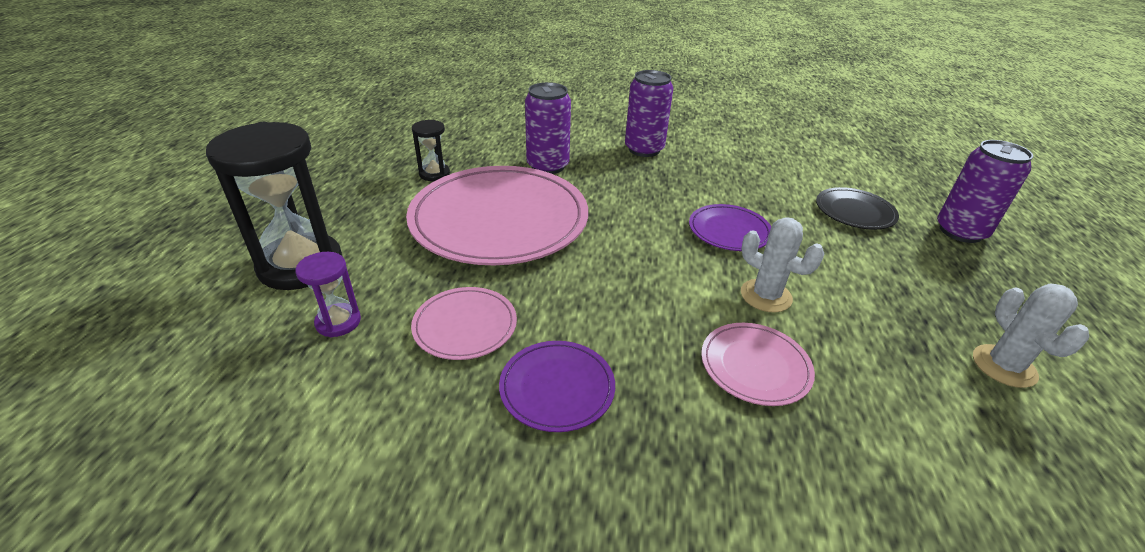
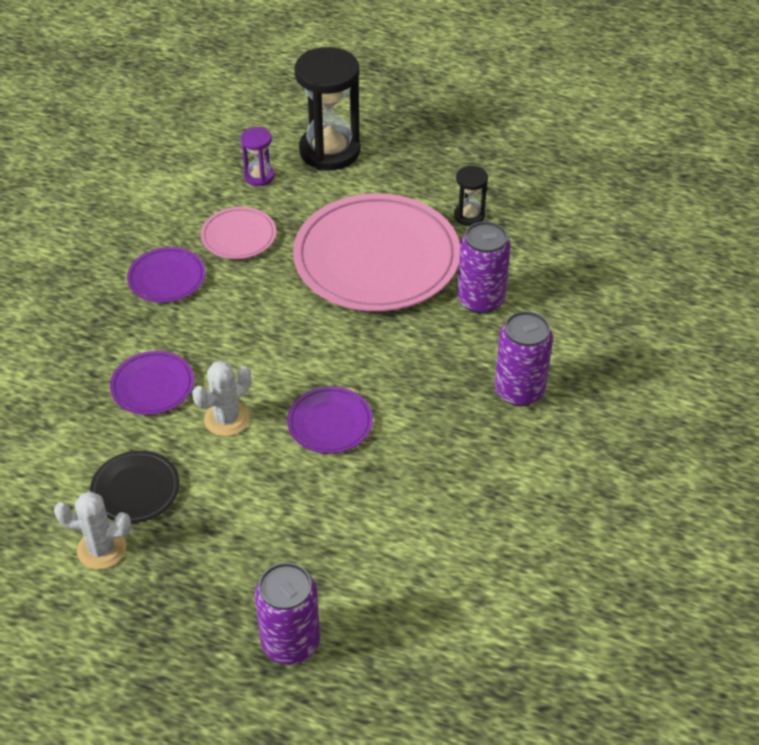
camera: 100 degrees right, 10 degrees up
pink plate [701,323,815,406] -> purple plate [110,351,194,415]
black plate [816,187,899,230] -> black plate moved to [90,450,180,523]

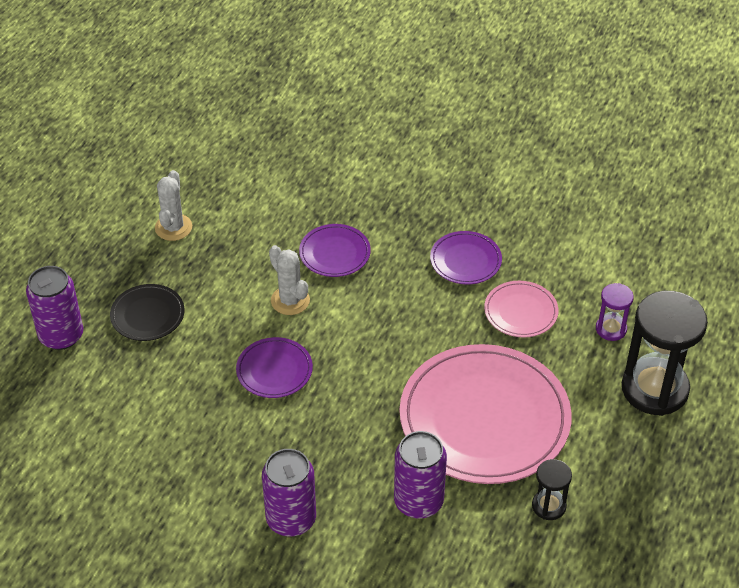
camera: 95 degrees right, 0 degrees up
black plate [90,450,180,523] -> black plate moved to [110,284,185,341]

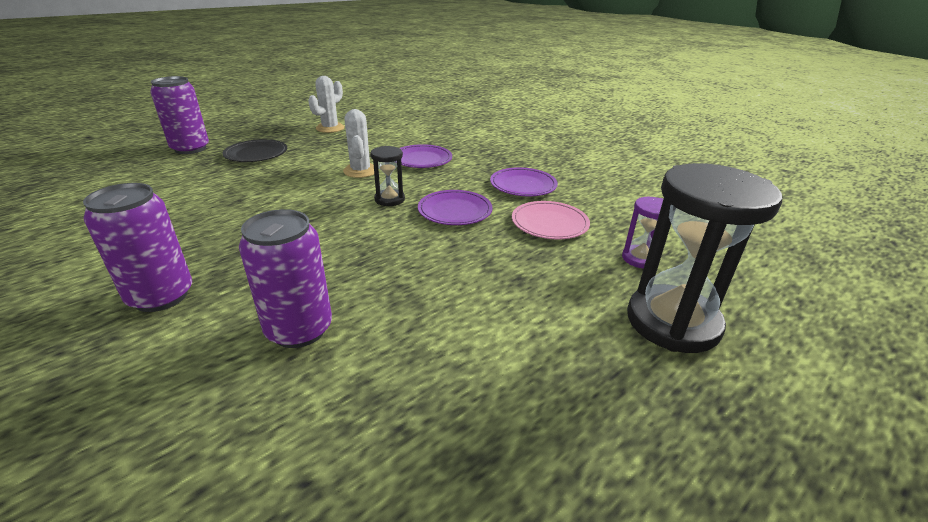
camera: 25 degrees right, 15 degrees down
purple plate [236,337,313,398] -> purple plate moved to [418,190,493,225]
pink plate [399,344,572,484] -> none
black hourglass [532,459,572,520] -> black hourglass moved to [370,146,405,206]

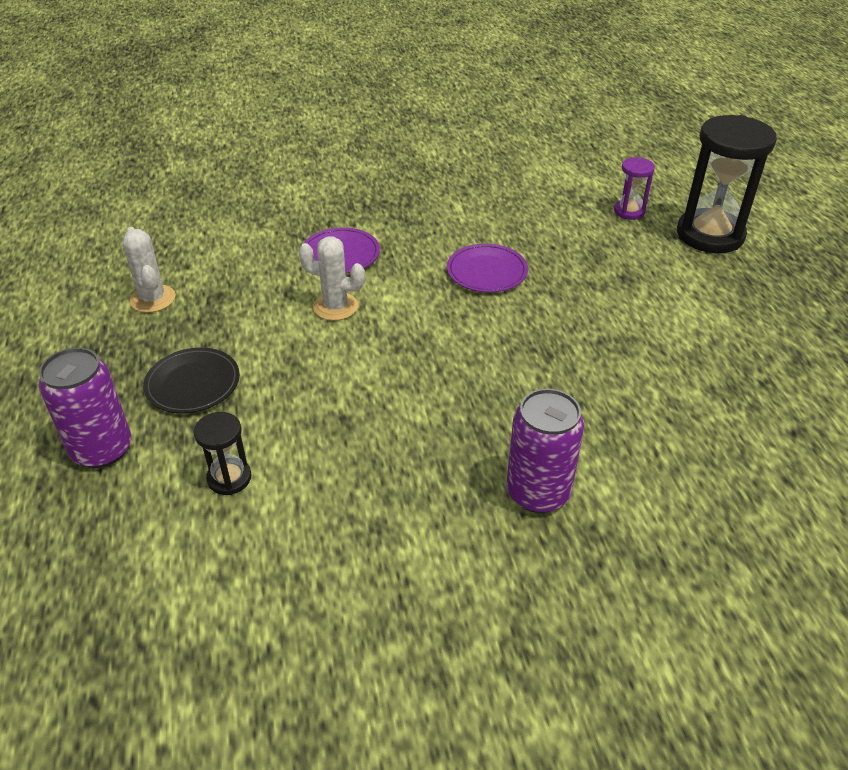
camera: 60 degrees left, 10 degrees up
purple can [239,209,332,348] -> none
black hourglass [370,146,405,206] -> black hourglass moved to [193,412,251,495]
purple plate [490,167,558,196] -> none
pink plate [512,201,590,239] -> none

